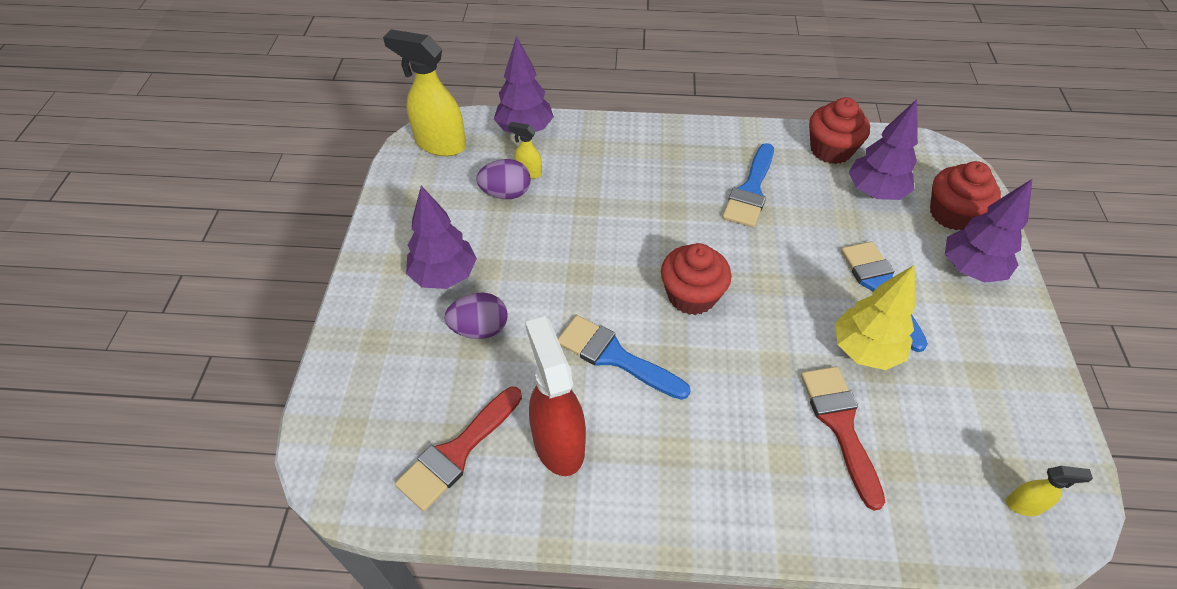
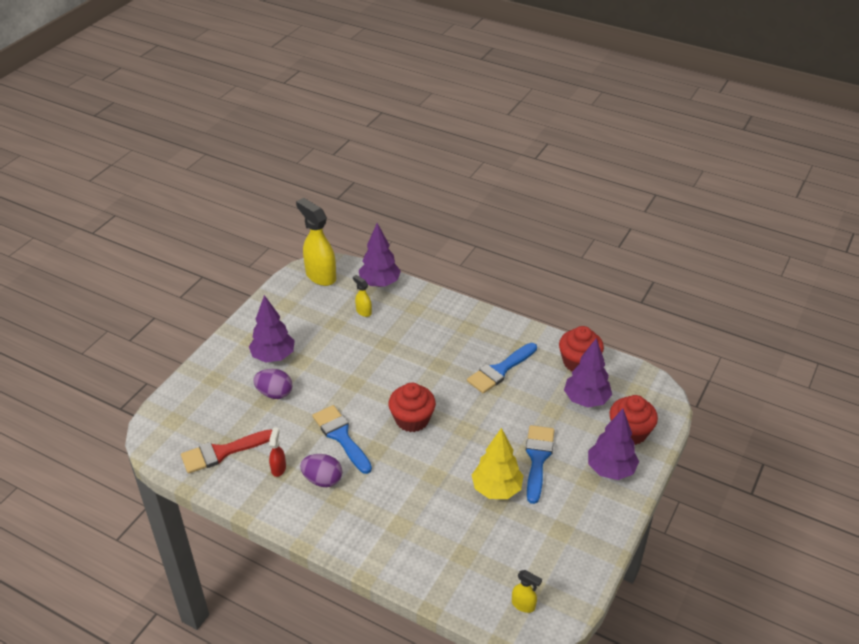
camera: 25 degrees right, 10 degrees down
purple egg [476,159,531,199] -> purple egg moved to [300,454,342,487]
red spray bottle [525,316,586,476] -> red spray bottle [269,427,286,477], size x0.48
red brush [801,366,885,511] -> none

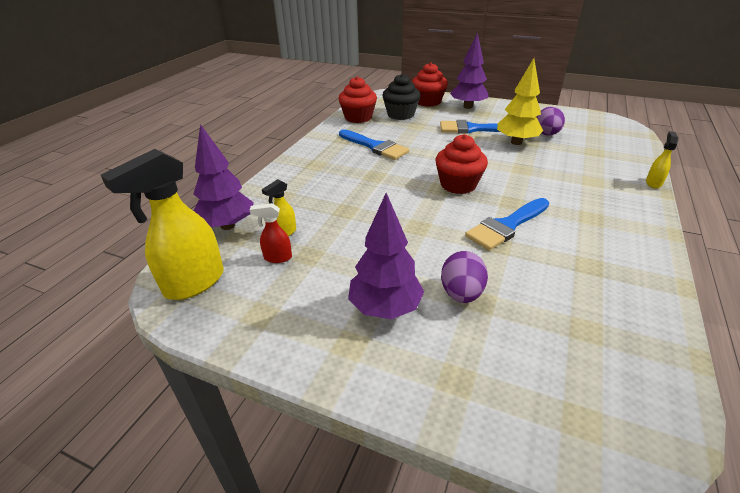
camera: 95 degrees left, 5 degrees down
red brush [181,429,272,474] -> none
red spray bottle [269,427,286,477] -> red spray bottle moved to [250,203,292,263]
purple egg [300,454,342,487] -> purple egg moved to [537,107,565,136]
yellow spray bottle [512,570,542,613] -> yellow spray bottle moved to [646,131,679,189]
purple tree [564,338,612,407] -> black cupcake [382,74,421,120]

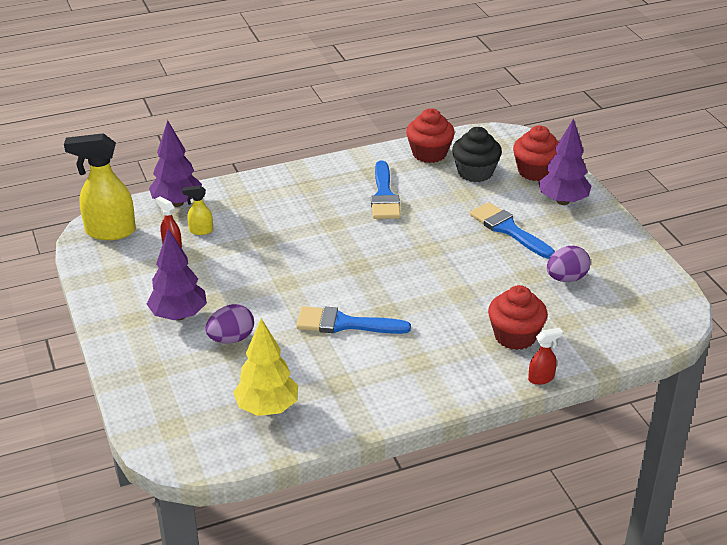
camera: 45 degrees right, 0 degrees up
red cupcake [436,134,488,194] -> red cupcake moved to [488,285,548,350]
yellow tree [497,58,543,145] -> yellow tree moved to [233,318,298,416]
yellow spray bottle [646,131,679,189] -> red spray bottle [528,328,563,385]

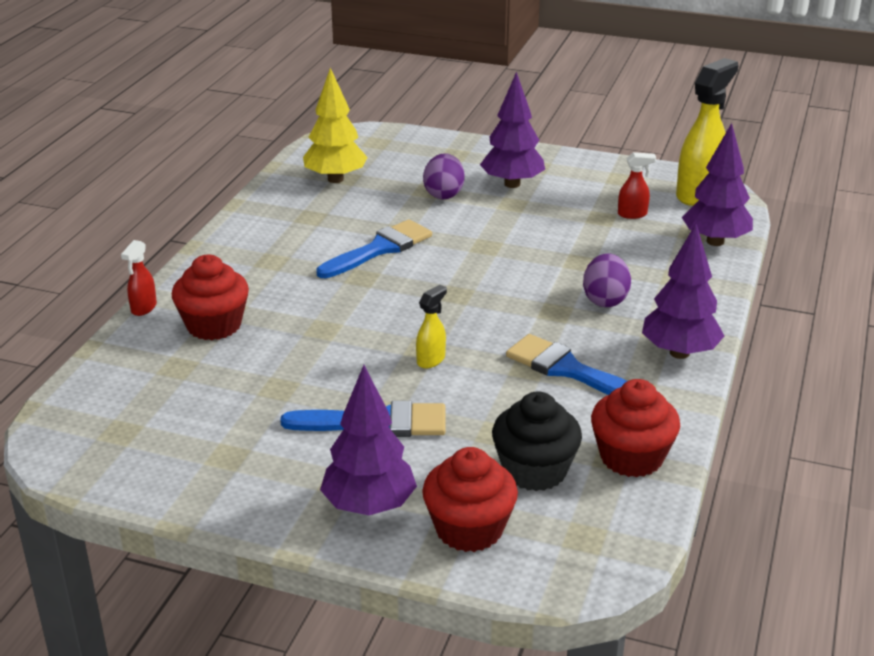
camera: 130 degrees right, 5 degrees down
yellow spray bottle [182,185,213,235] -> yellow spray bottle moved to [416,285,447,368]
purple egg [547,246,591,282] -> purple egg moved to [583,253,631,307]
none -> purple tree [642,224,724,359]

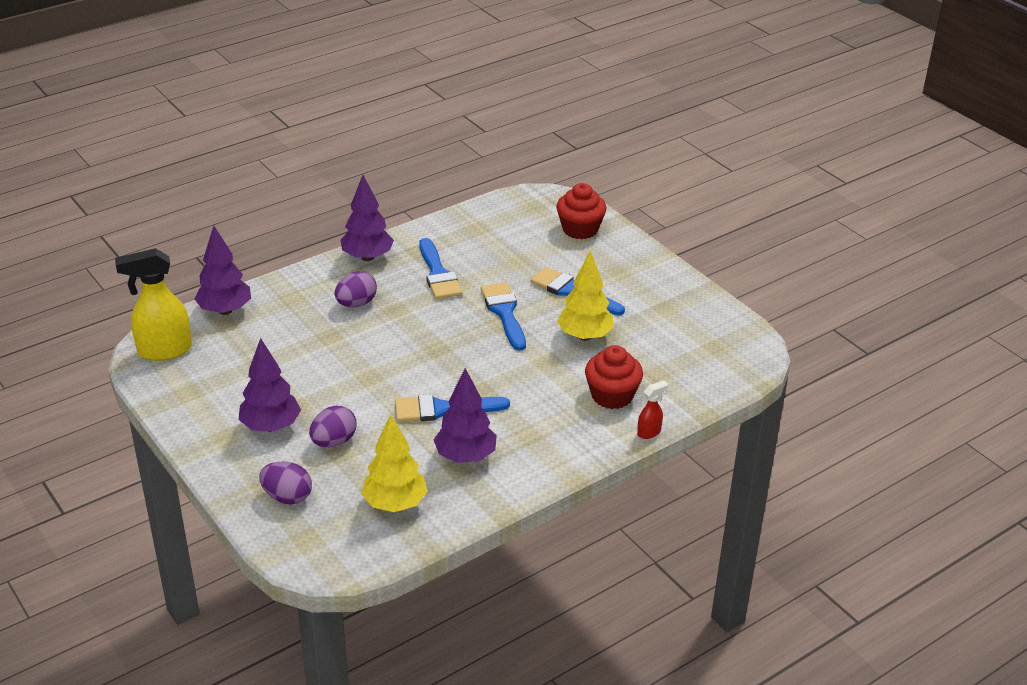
camera: 145 degrees left, 5 degrees up
purple tree [320,365,417,515] -> purple tree moved to [434,368,497,463]
yellow spray bottle [416,285,447,368] -> blue brush [481,282,526,351]
black cupcake [492,391,582,491] -> none
red cupcake [591,379,680,477] -> none
red spray bottle [618,152,656,219] -> none
none -> purple egg [259,462,312,504]
none -> yellow tree [557,251,614,341]

